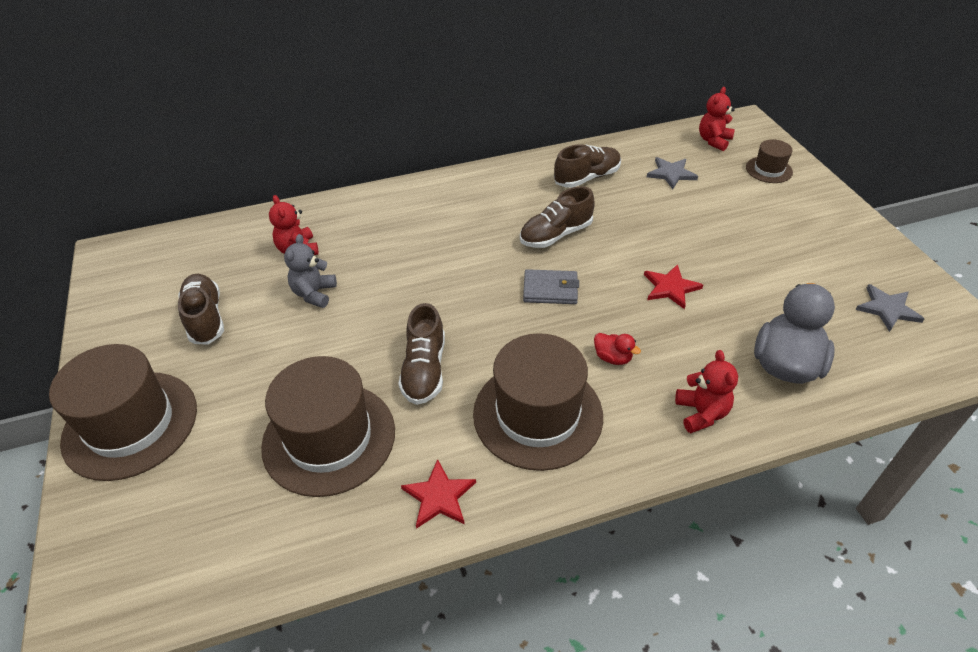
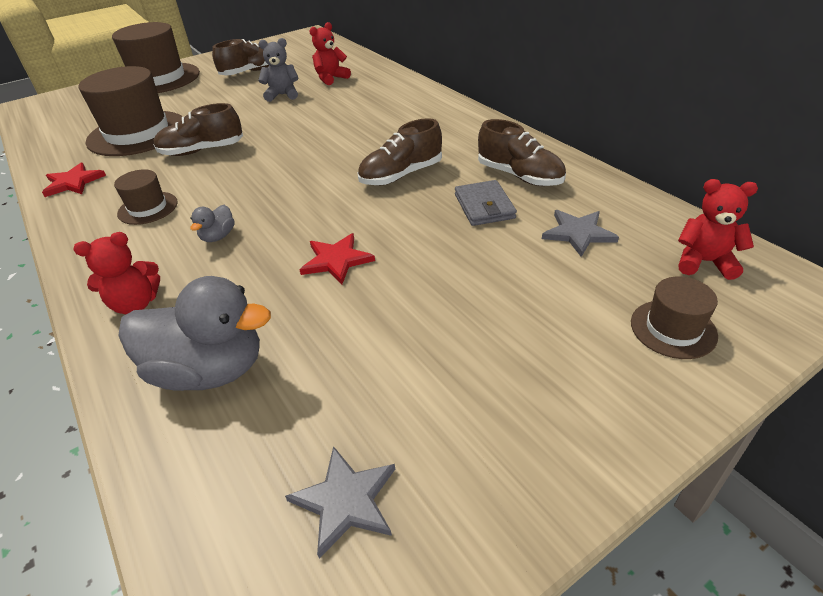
camera: 75 degrees right, 5 degrees down
brown hat [473,333,603,471] -> brown hat [114,169,178,225], size x0.49
brown shoe [520,186,595,248] -> brown shoe turned 75 degrees counterclockwise [358,118,442,186]
grey wallet [523,269,579,304] -> grey wallet moved to [455,180,517,226]
red duck [594,333,641,365] -> grey duck [190,205,235,242]

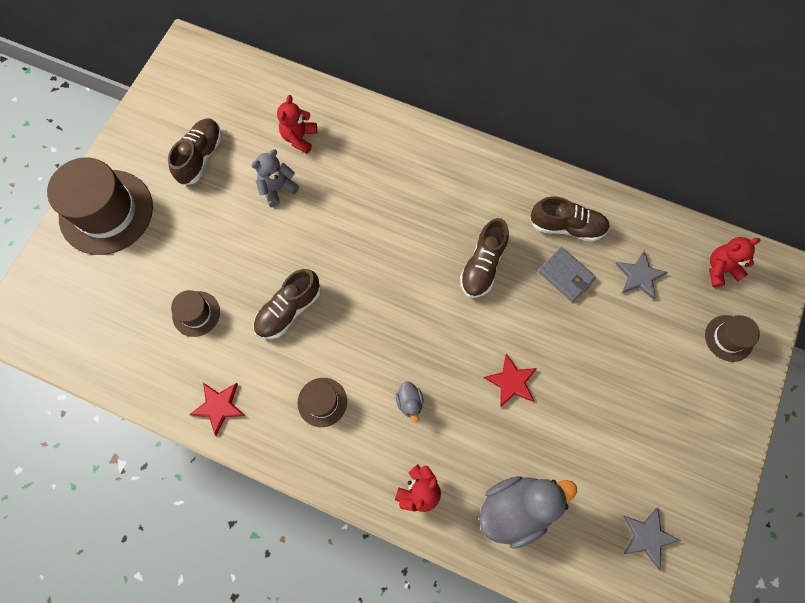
camera: 35 degrees left, 30 degrees up
brown hat [78,66,183,156] -> brown hat [171,290,220,337], size x0.49

